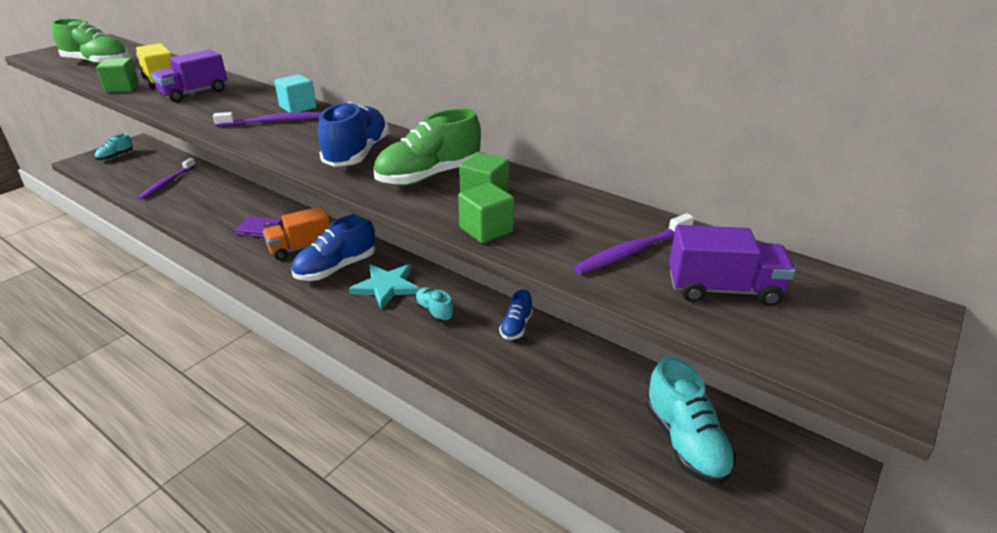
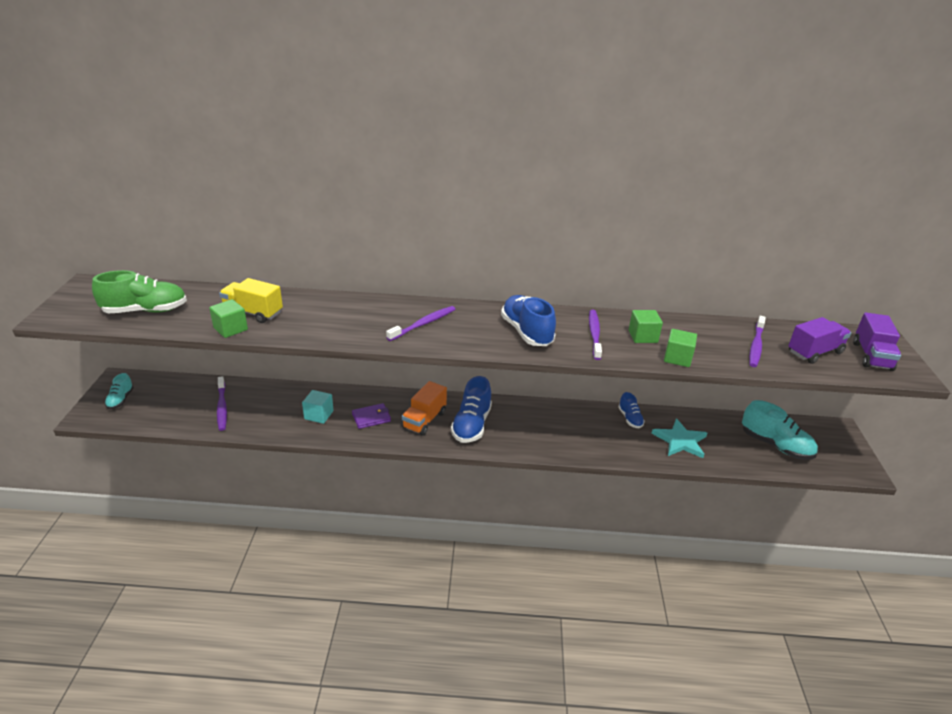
camera: 35 degrees left, 0 degrees up
purple truck [151,49,227,103] -> purple truck moved to [853,312,901,371]
turquoise cube [274,74,316,113] -> turquoise cube moved to [302,390,334,424]
turquoise star [349,264,420,310] -> turquoise star moved to [651,418,707,458]
green shoe [373,109,481,186] -> purple toothbrush [589,310,602,360]
turquoise shoe [415,287,454,322] -> none

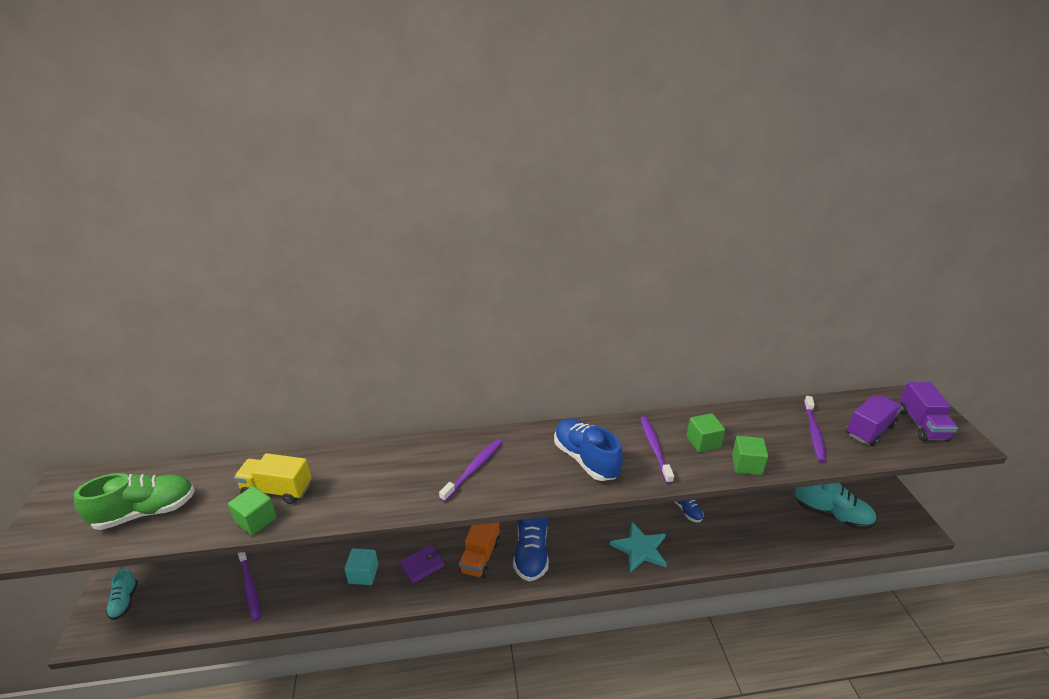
camera: 10 degrees left, 0 degrees up
turquoise star [651,418,707,458] -> turquoise star moved to [610,522,667,572]

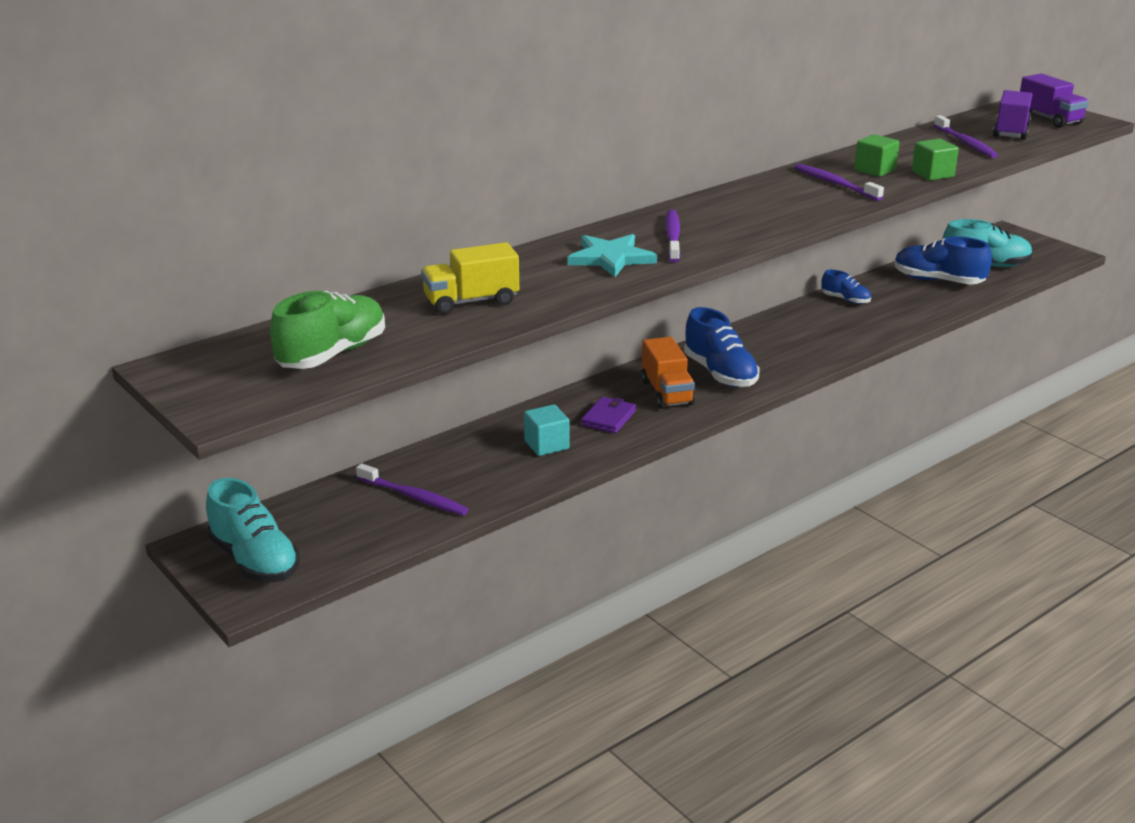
camera: 30 degrees left, 5 degrees down
turquoise shoe [106,568,138,620] -> turquoise shoe [206,478,300,582], size x1.81
green cube [228,486,277,536] -> none
blue shoe [554,419,623,481] -> blue shoe moved to [894,236,992,284]
turquoise star [610,522,667,572] -> turquoise star moved to [567,234,657,277]

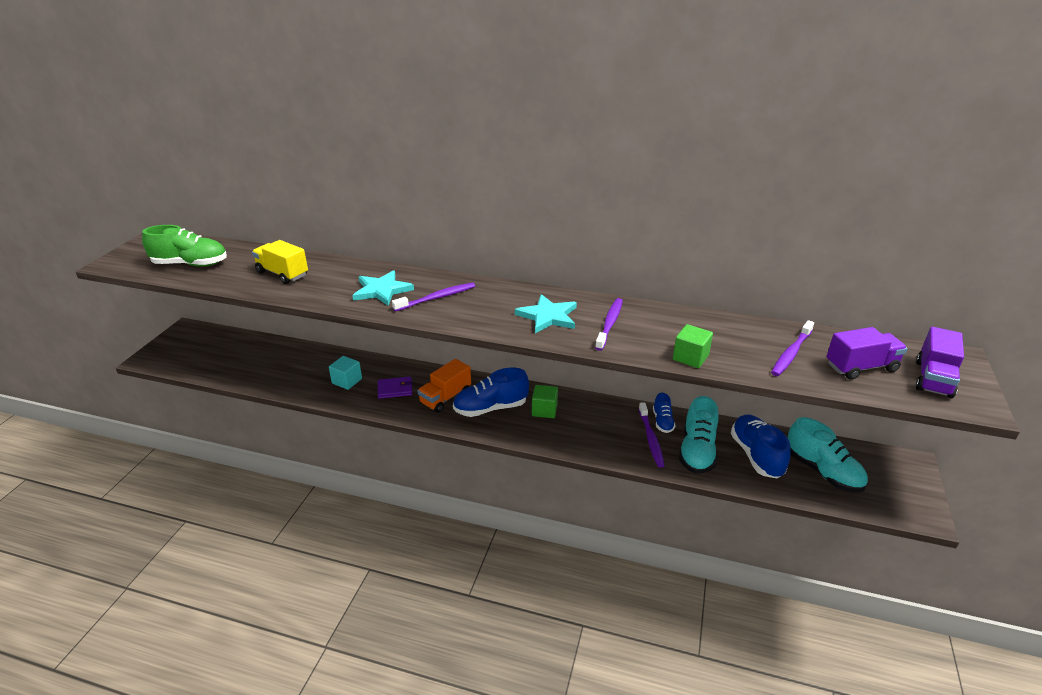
camera: 55 degrees right, 5 degrees up
turquoise shoe [206,478,300,582] -> turquoise shoe moved to [679,396,719,474]
purple toothbrush [356,463,468,515] -> purple toothbrush moved to [639,402,665,468]
blue shoe [684,307,759,387] -> blue shoe turned 45 degrees clockwise [453,368,529,417]
green cube [854,134,900,177] -> green cube moved to [532,385,558,418]
none -> turquoise star [515,294,577,333]

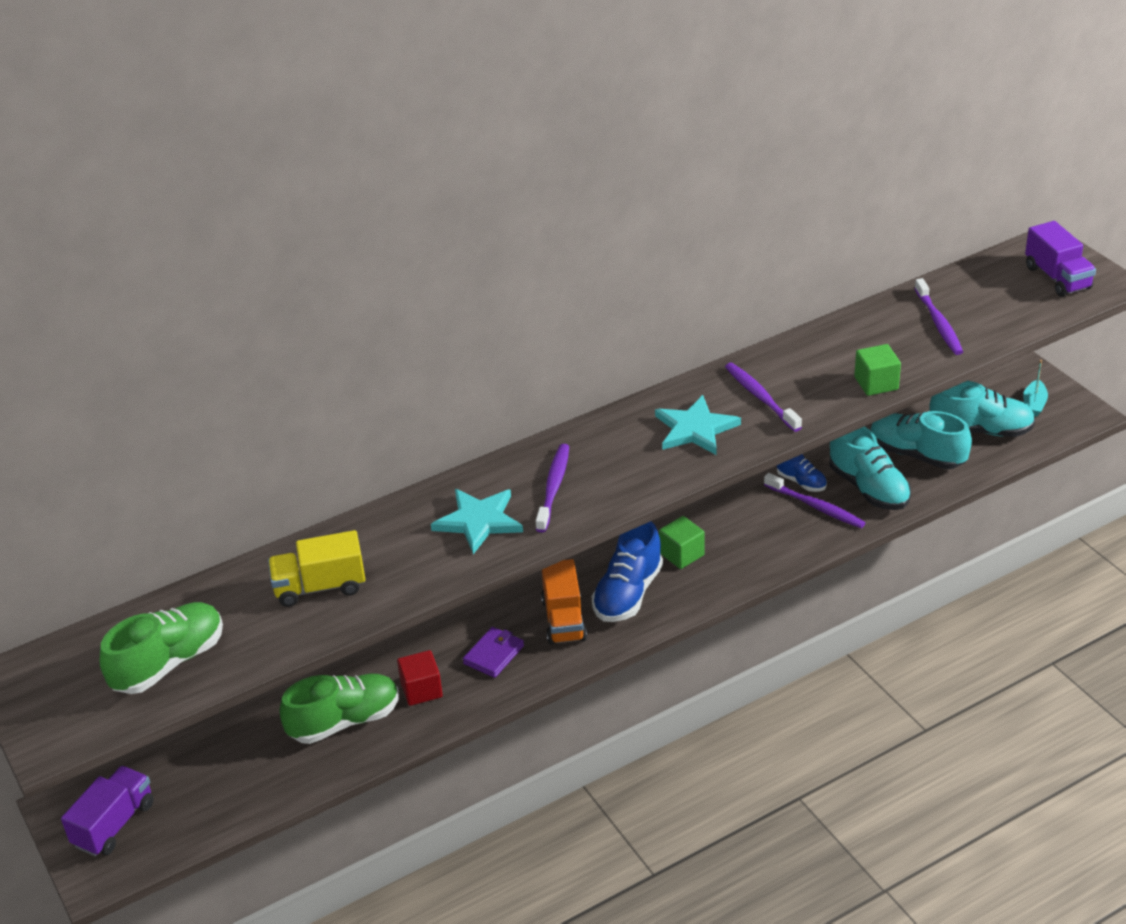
camera: 45 degrees left, 5 degrees up
turquoise cube [329,356,362,390] -> red cube [397,650,443,706]
blue shoe [731,414,791,479] -> turquoise shoe [870,411,972,469]
purple truck [826,327,908,380] -> purple truck moved to [61,766,154,856]
none -> green shoe [279,674,399,744]
none -> turquoise boat [1023,360,1048,416]

